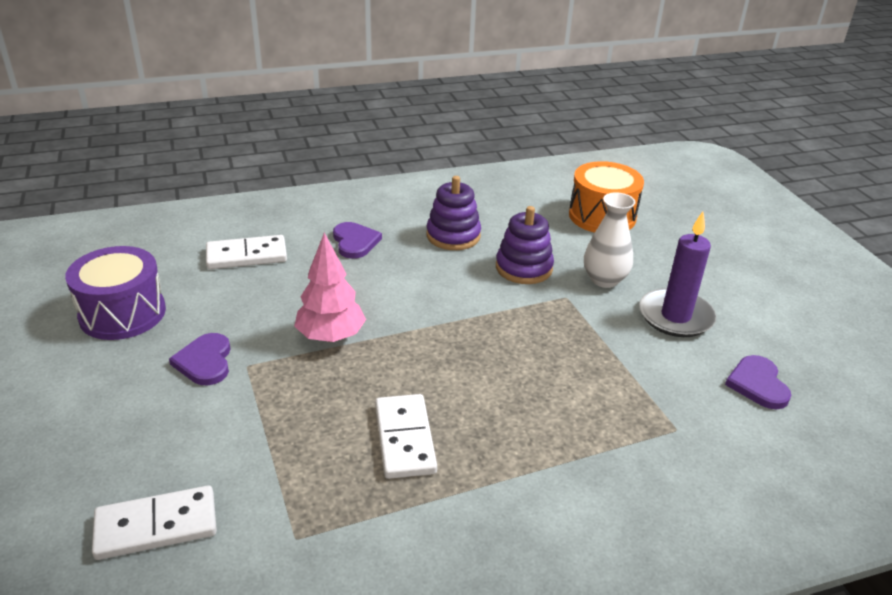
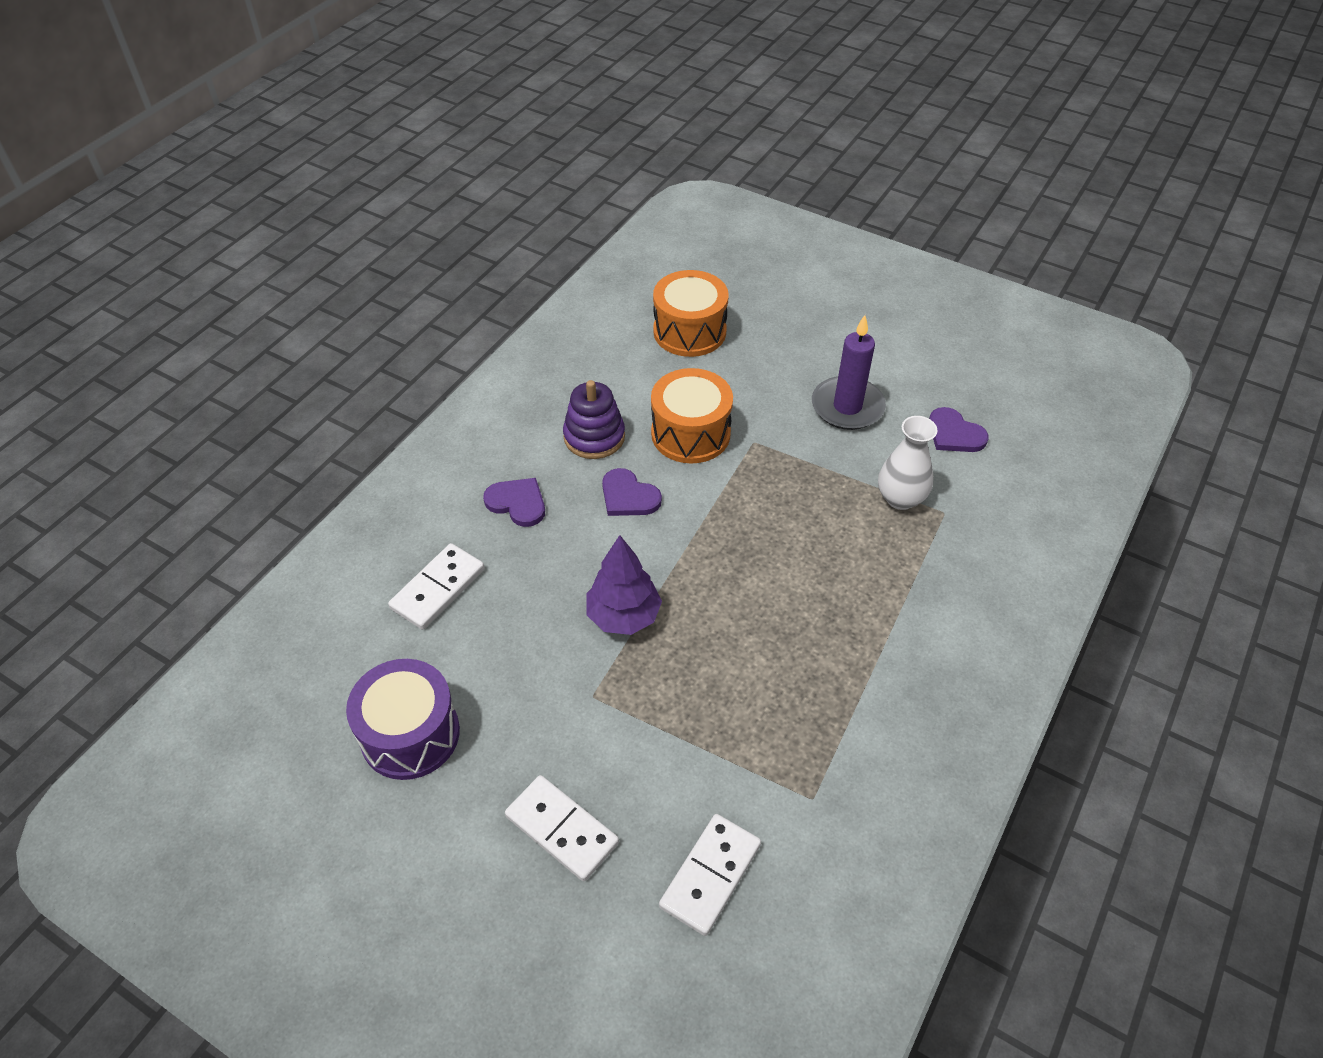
camera: 40 degrees left, 15 degrees up
purple heart [169,333,231,385] -> purple heart moved to [602,468,662,516]
pink tree [294,233,366,342] -> purple tree [586,535,662,635]
white domino [375,394,437,479] -> white domino moved to [505,775,619,881]
purple stacking toy [496,206,554,284] -> orange drum [651,368,733,463]
white vase [584,192,636,288] -> white vase moved to [878,416,938,510]

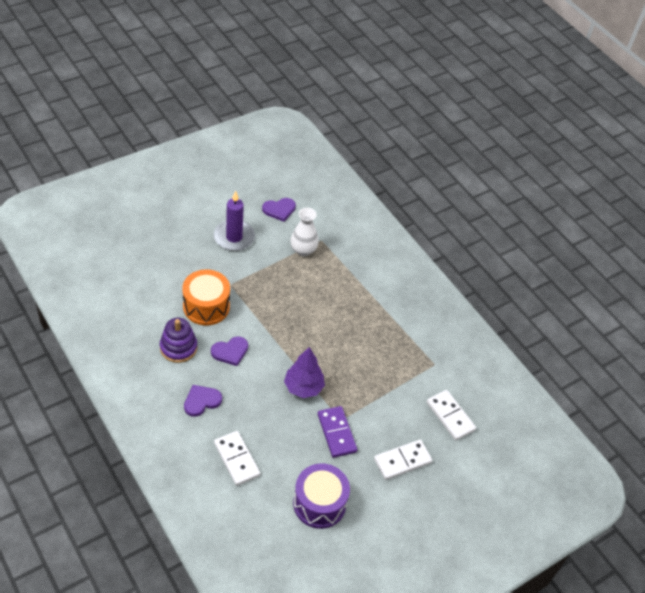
camera: 70 degrees left, 0 degrees up
orange drum [653,270,729,357] -> none
none -> purple domino [318,406,358,458]

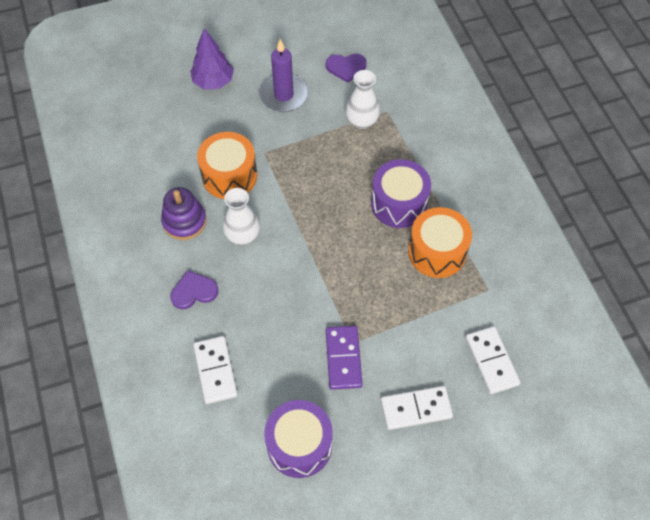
camera: 20 degrees right, 10 degrees up
purple heart [211,336,248,366] -> white vase [223,188,260,245]
purple tree [284,347,325,398] -> purple tree moved to [190,28,234,89]
none -> purple drum [371,159,431,228]
none -> orange drum [408,207,472,278]

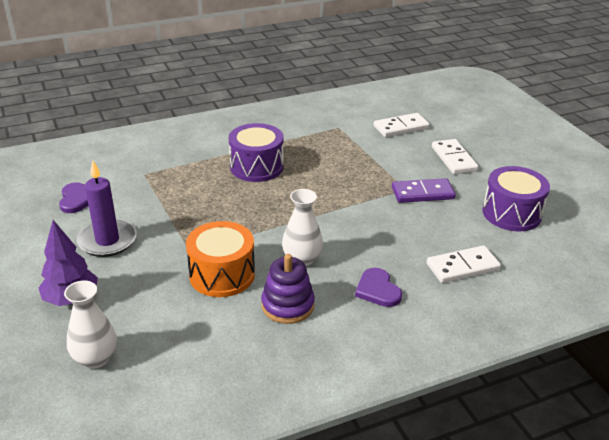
camera: 95 degrees left, 25 degrees down
white vase [345,70,380,129] -> white vase moved to [64,281,117,369]
orange drum [408,207,472,278] -> none

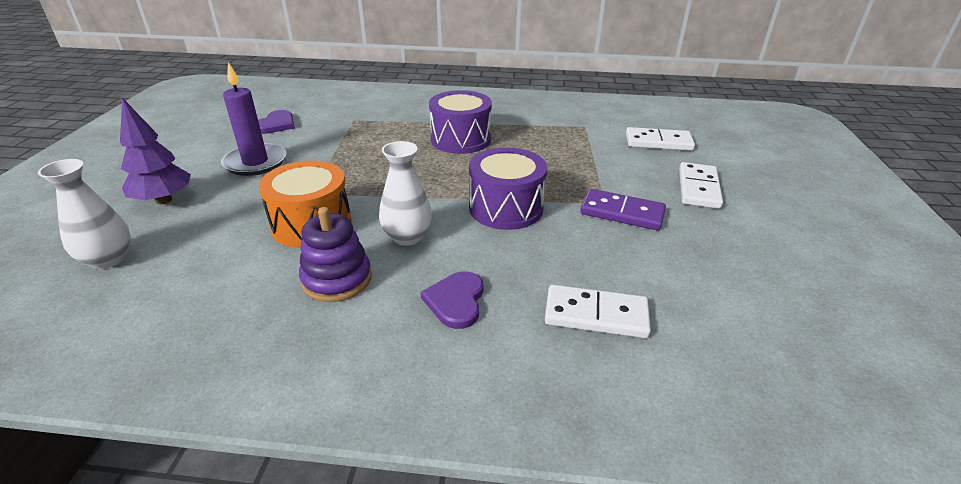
camera: 30 degrees right, 0 degrees up
purple drum [483,166,550,231] -> purple drum moved to [469,147,547,230]

